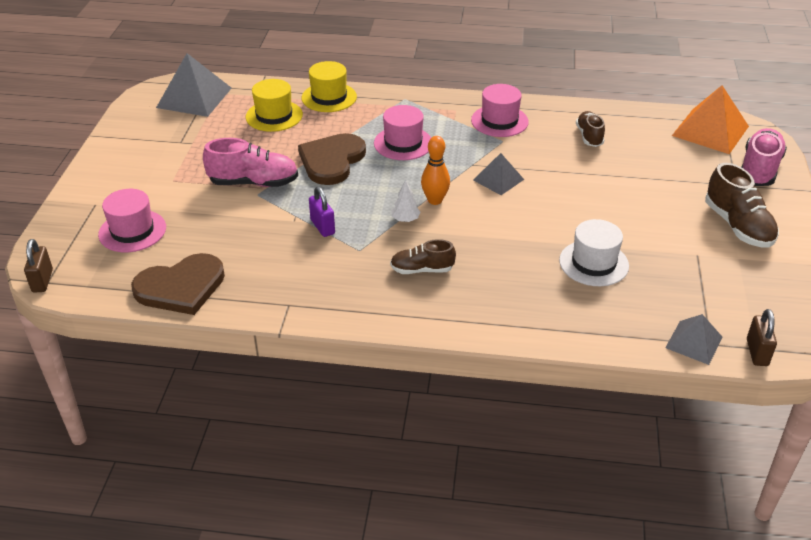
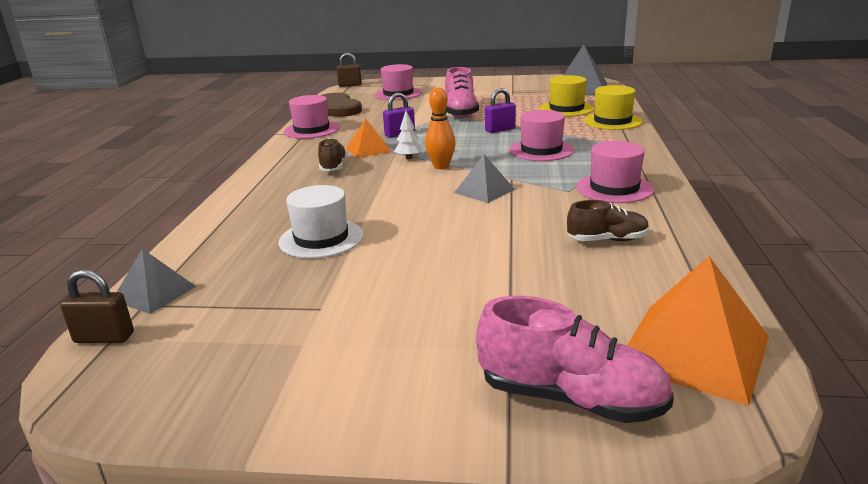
camera: 90 degrees right, 15 degrees down
brown heart [298,133,366,185] -> purple padlock [485,88,516,133]
brown shoe [705,163,779,248] -> none
none -> pink hat [284,95,340,139]
none -> orange pyramid [346,119,392,158]

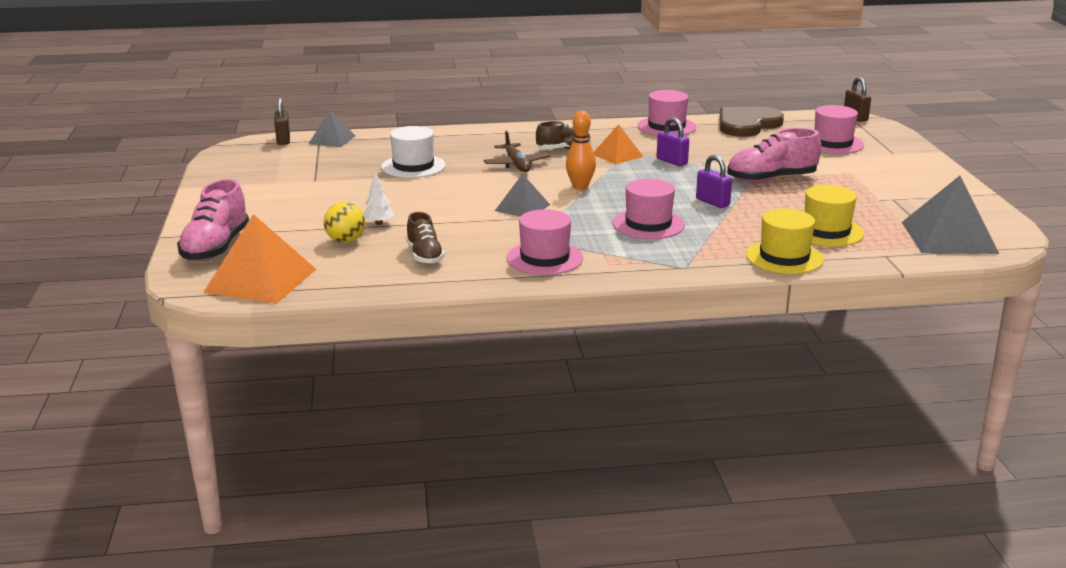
camera: 75 degrees right, 0 degrees up
white tree [394,111,423,159] -> white tree moved to [363,173,395,225]
none -> yellow ball [324,202,365,243]
none -> brown plane [484,131,551,172]

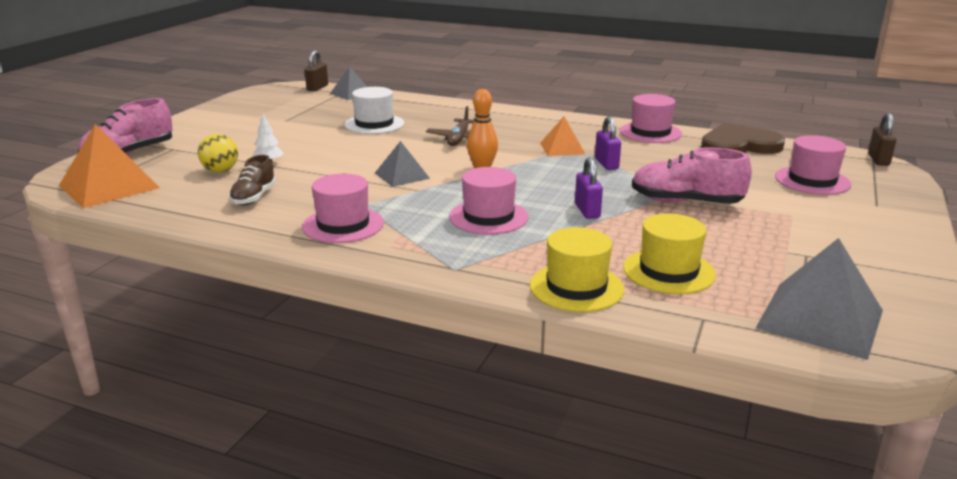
camera: 30 degrees right, 0 degrees up
brown shoe [536,121,591,149] -> none

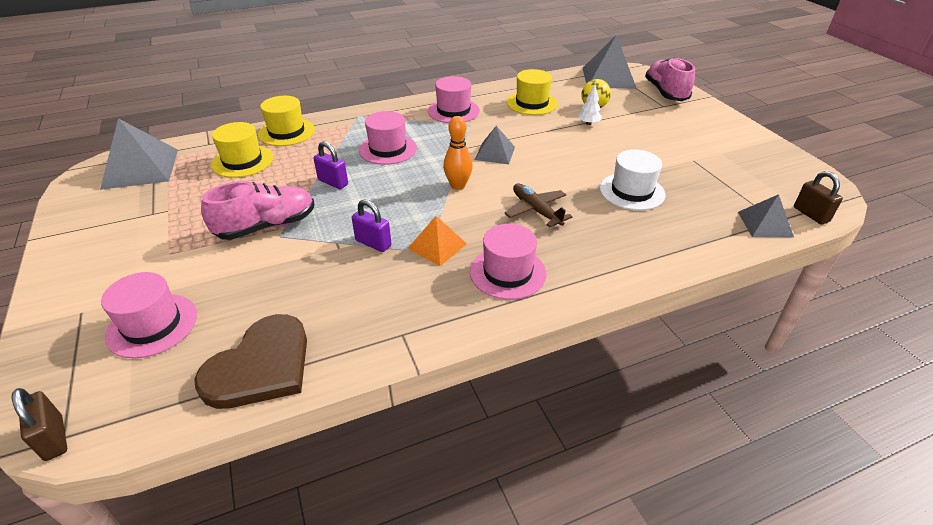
camera: 135 degrees right, 15 degrees up
orange pyramid [59,124,160,208] -> grey pyramid [583,35,637,89]
brown shoe [229,155,276,205] -> yellow hat [507,69,558,115]
pink hat [620,94,682,143] -> pink hat moved to [470,224,547,300]

